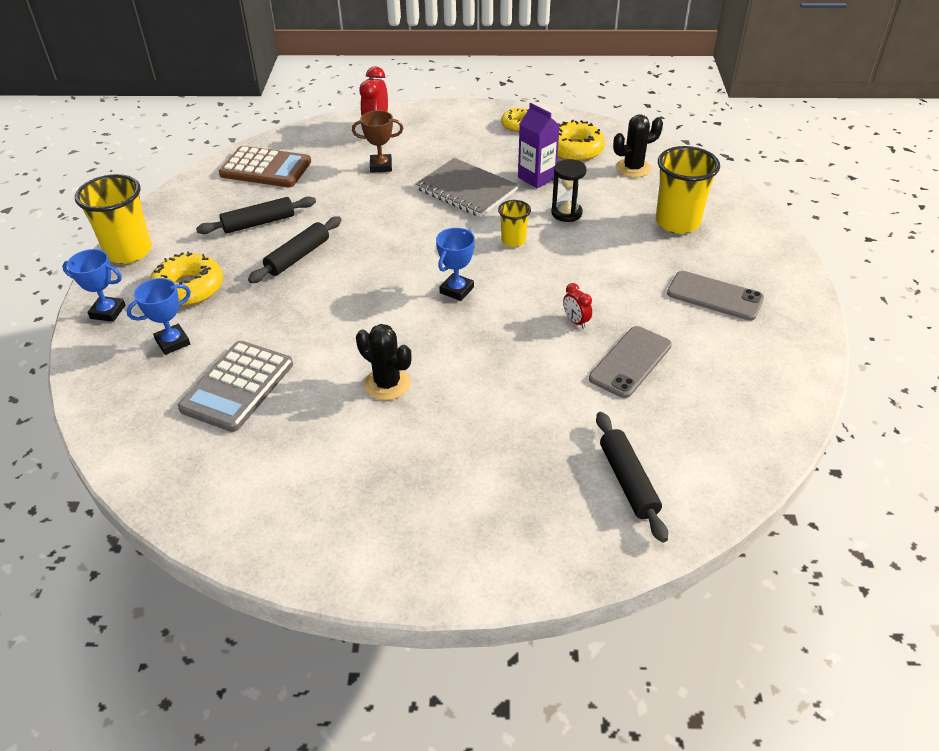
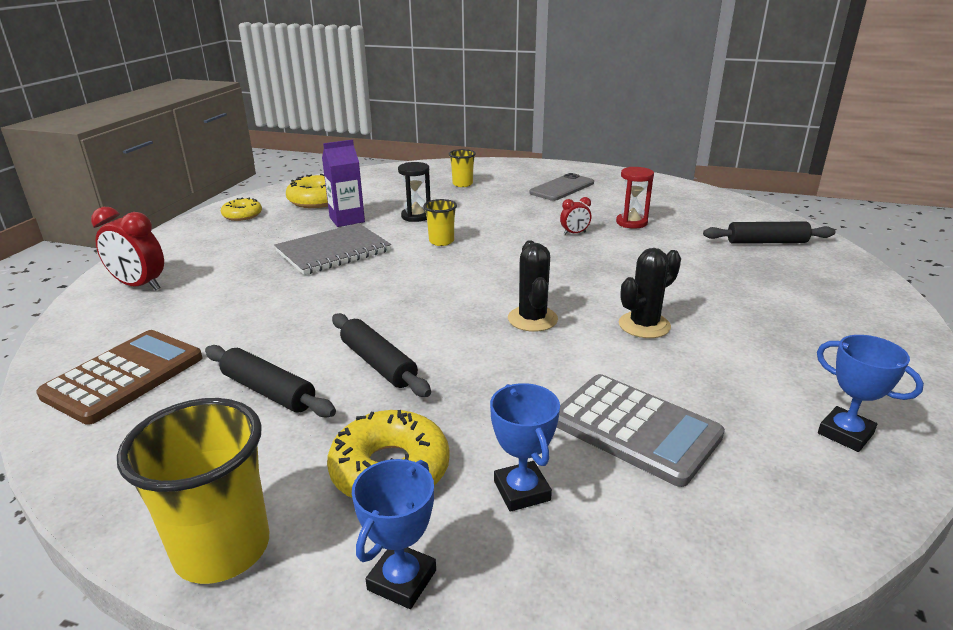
camera: 75 degrees left, 15 degrees down
black rolling pin [196,196,316,234] -> black rolling pin turned 45 degrees counterclockwise [205,345,336,417]
brown trophy [352,110,403,173] -> none
blue trophy [436,228,475,301] -> blue trophy moved to [817,335,924,452]
grey phone [589,326,672,398] -> red hourglass [616,167,654,229]
black cactus [613,114,663,178] -> black cactus moved to [508,240,558,332]
yellow cup [656,146,720,234] -> yellow cup [449,149,476,187], size x0.54

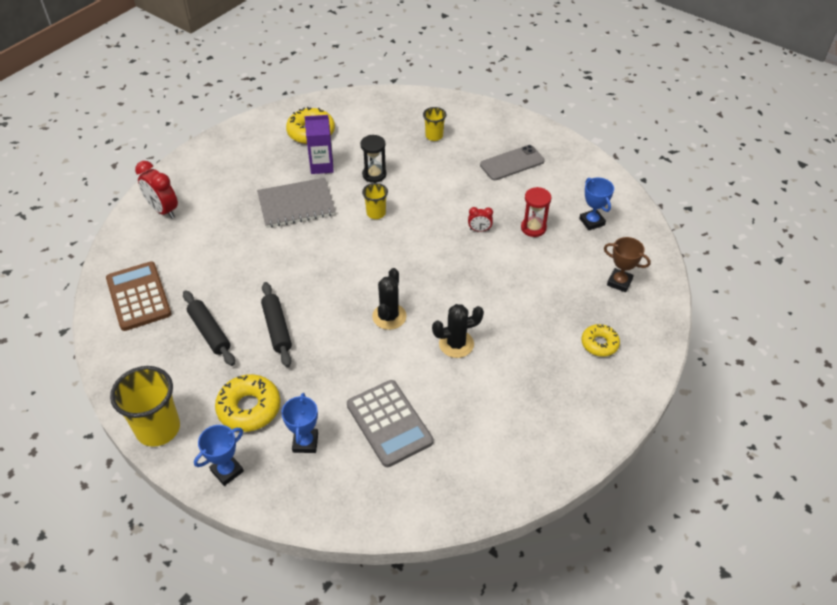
camera: 20 degrees right, 20 degrees up
brown calculator [36,330,203,425] -> brown calculator turned 75 degrees counterclockwise [106,261,172,331]
yellow donut [221,198,262,221] -> yellow donut moved to [581,324,620,357]
black rolling pin [703,222,835,244] -> brown trophy [604,237,651,292]
blue trophy [817,335,924,452] -> blue trophy moved to [579,177,614,230]

